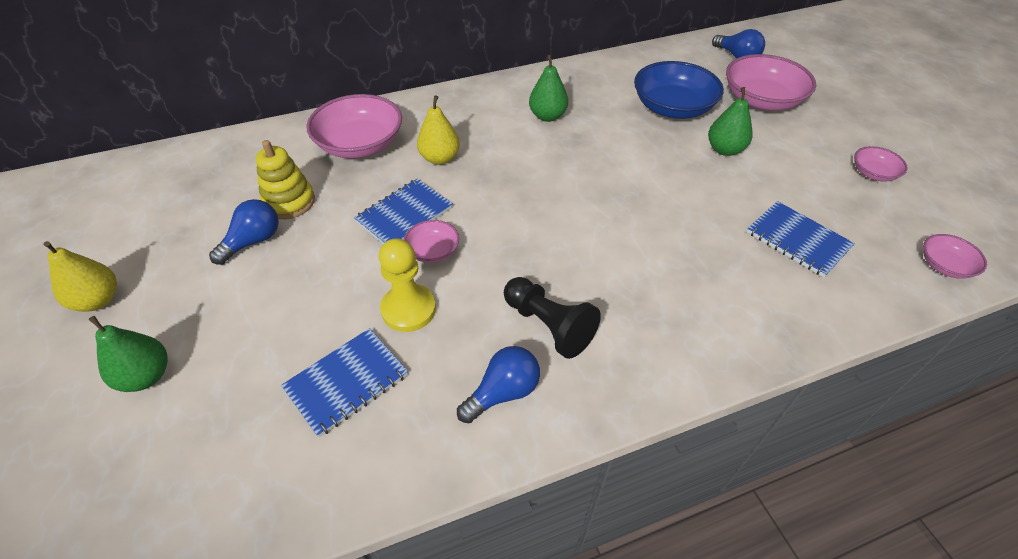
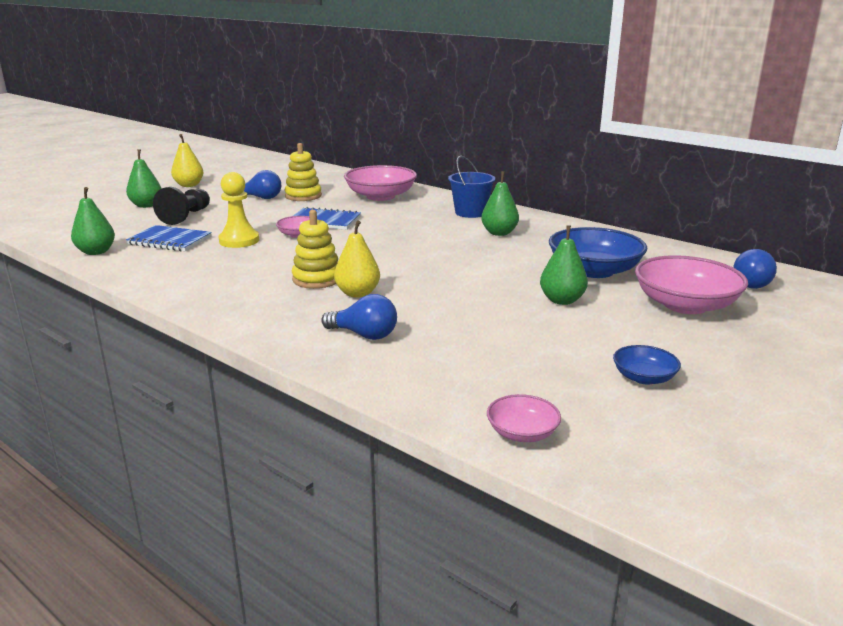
camera: 60 degrees right, 25 degrees down
yellow pear [417,95,460,165] -> yellow pear moved to [334,221,380,298]
blue light bulb [457,346,540,423] -> blue light bulb moved to [321,294,397,340]
black pawn [504,277,601,359] -> black pawn moved to [153,187,210,225]
blue notebook [747,201,855,277] -> none
pink bowl [854,146,908,182] -> blue bowl [613,345,681,385]
none -> green pear [71,187,115,255]
none -> yellow stacking toy [292,210,338,289]
none -> blue bucket [448,156,495,218]

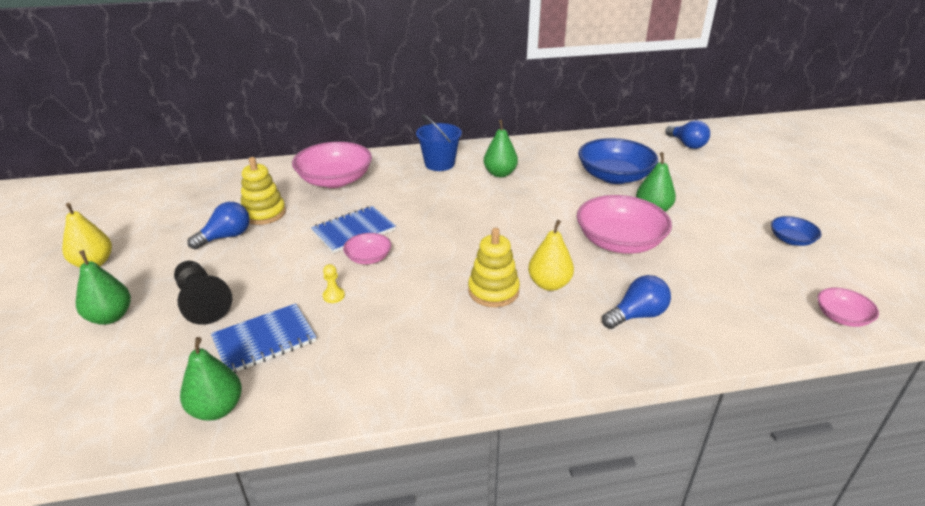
camera: 50 degrees left, 10 degrees up
yellow pawn [218,172,259,248] -> yellow pawn [323,264,345,303], size x0.46
pink bowl [635,255,748,314] -> pink bowl moved to [577,195,672,254]

